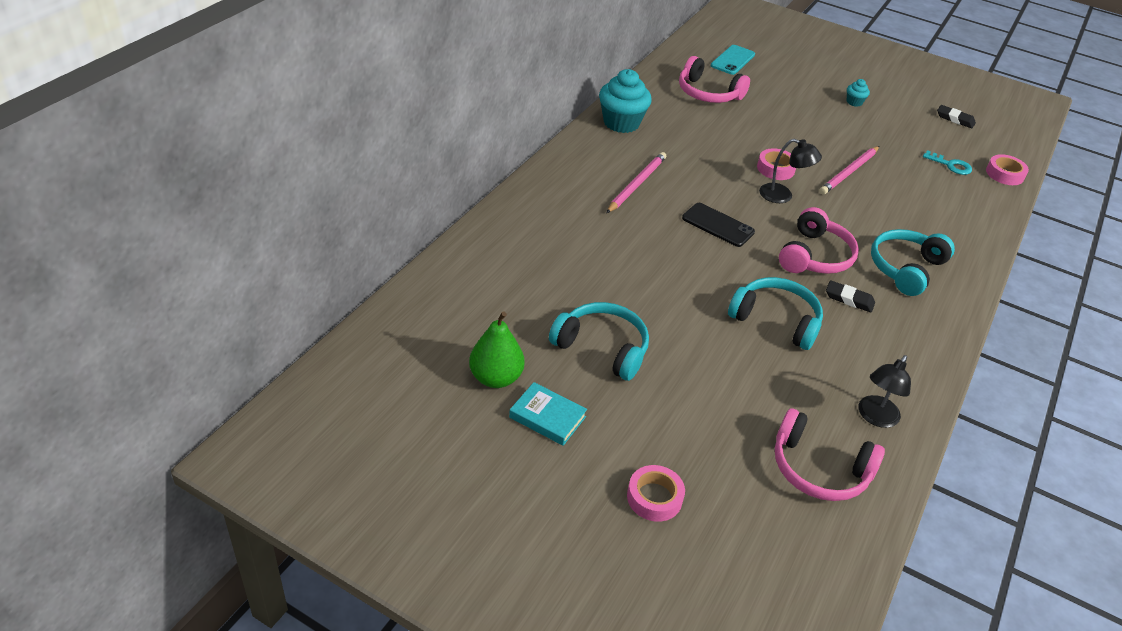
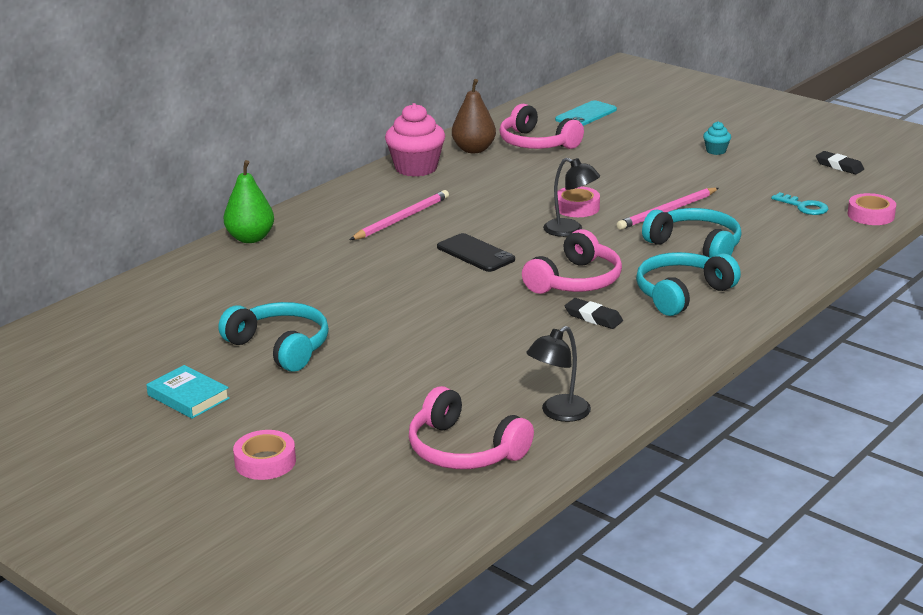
camera: 15 degrees right, 15 degrees down
green pear [469,311,525,388] -> green pear moved to [224,160,274,243]
turquoise cupcake [599,69,652,133] -> pink cupcake [385,103,445,177]
turquoise headphones [728,277,823,350] -> turquoise headphones moved to [642,208,742,258]
none -> brown pear [452,79,496,153]

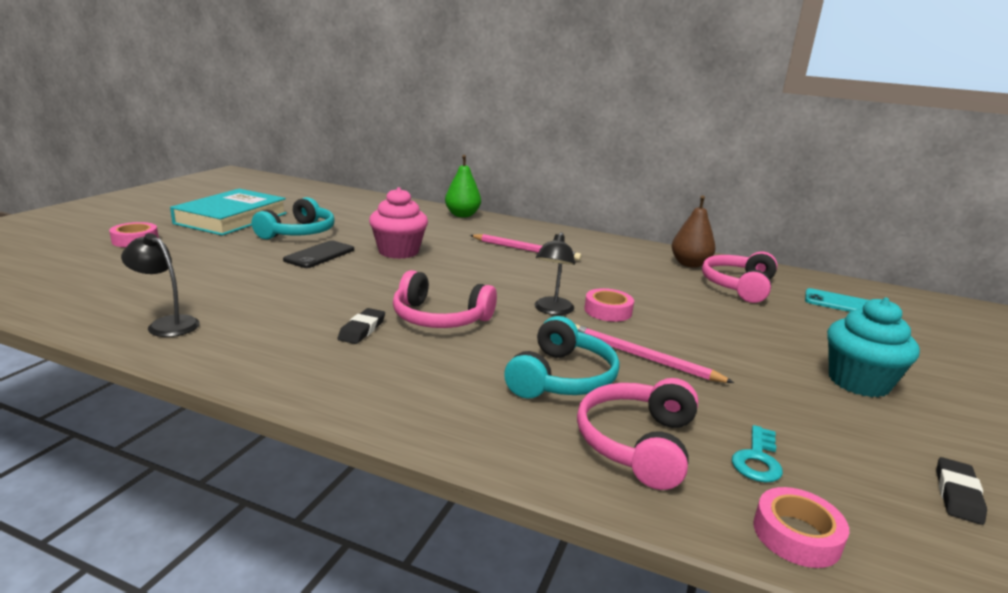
camera: 70 degrees right, 5 degrees down
turquoise book [146,365,230,419] -> turquoise book [170,189,287,236], size x1.98
pink cupcake [385,103,445,177] -> pink cupcake moved to [369,187,428,259]
pink headphones [409,386,534,469] -> pink headphones moved to [577,378,698,490]
black phone [437,233,515,272] -> black phone moved to [283,240,354,268]
turquoise headphones [636,252,741,316] -> none
turquoise cupcake [703,121,731,155] -> turquoise cupcake [827,298,920,397], size x2.13

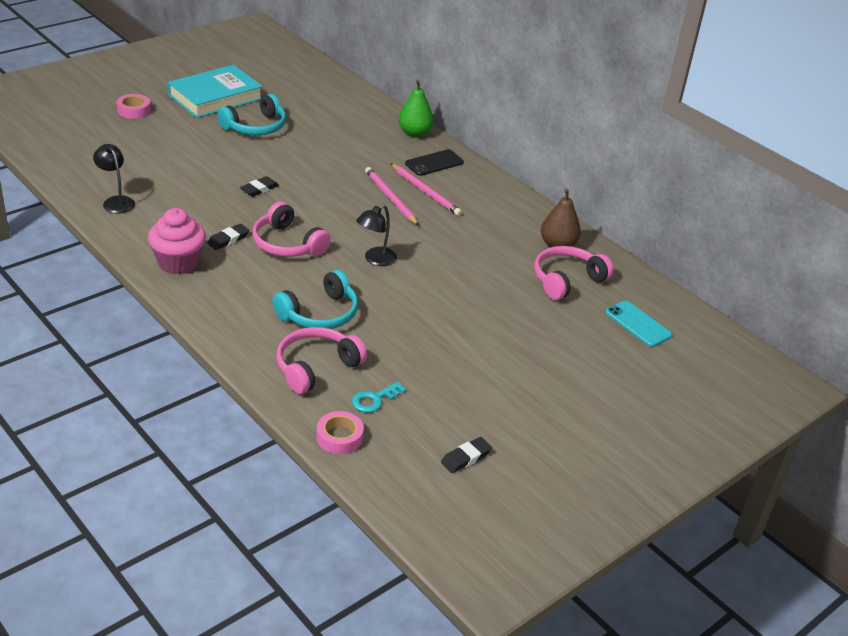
camera: 25 degrees right, 15 degrees up
black phone [283,240,354,268] -> black phone moved to [405,149,464,176]
pink cupcake [369,187,428,259] -> pink cupcake moved to [148,208,206,275]
pink pencil [575,324,734,383] -> pink pencil moved to [365,167,419,226]
pink tape [584,288,634,322] -> none
turquoise cupcake [827,298,920,397] -> none
none -> black eraser [240,176,279,197]

